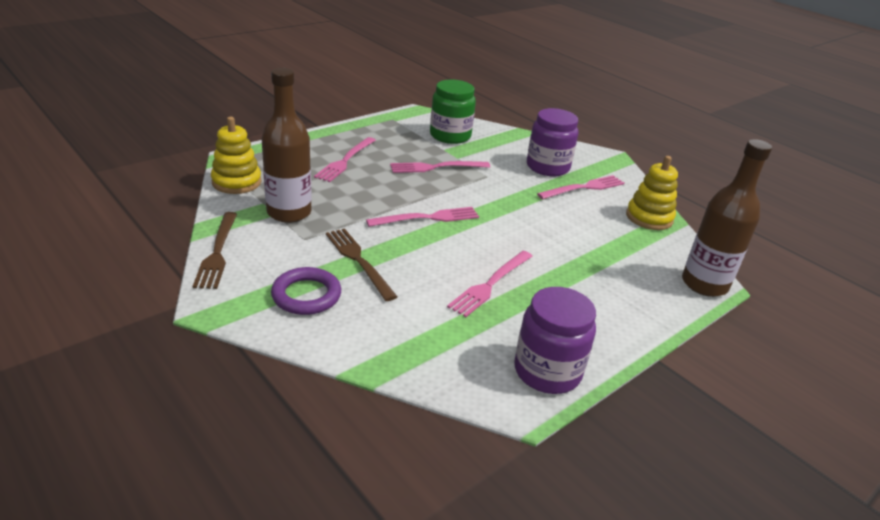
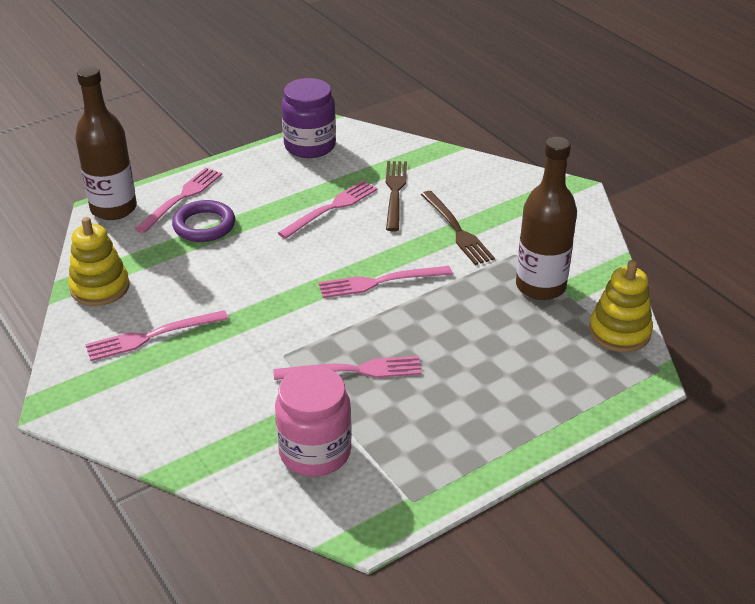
camera: 170 degrees left, 5 degrees up
brown fork [193,212,237,289] -> brown fork moved to [386,161,407,231]
purple ring [271,267,341,315] -> purple ring moved to [172,200,235,242]
pink fork [314,137,376,182] -> pink fork moved to [135,168,222,233]
green jar [430,80,476,144] -> pink jar [275,366,352,477]
purple jar [527,108,579,176] -> none

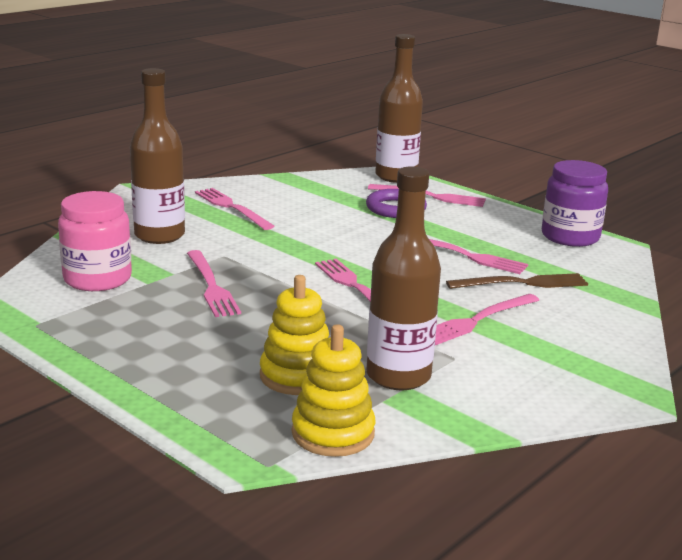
camera: 75 degrees right, 15 degrees down
yellow stacking toy [68,217,130,306] -> yellow stacking toy moved to [260,275,329,395]
brown fork [421,191,495,265] -> pink fork [435,294,539,345]
none -> brown bottle [130,68,185,244]

